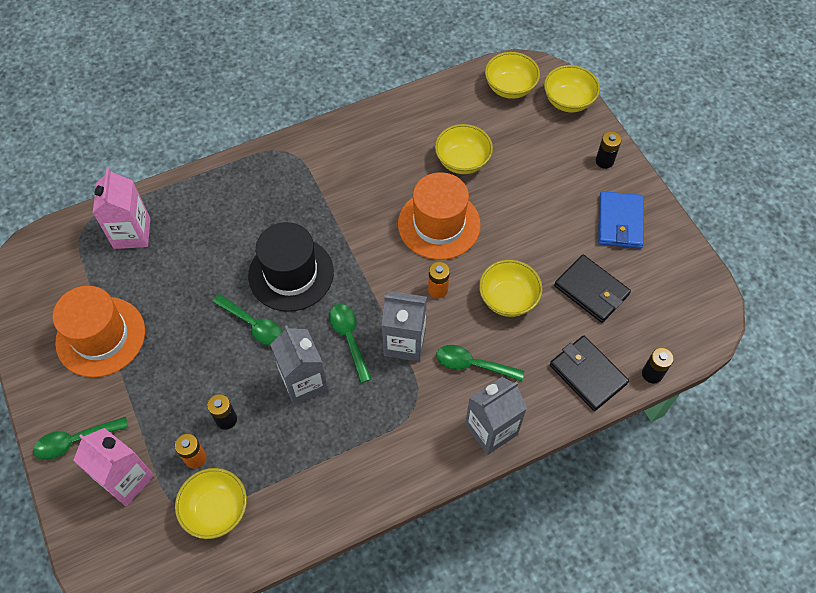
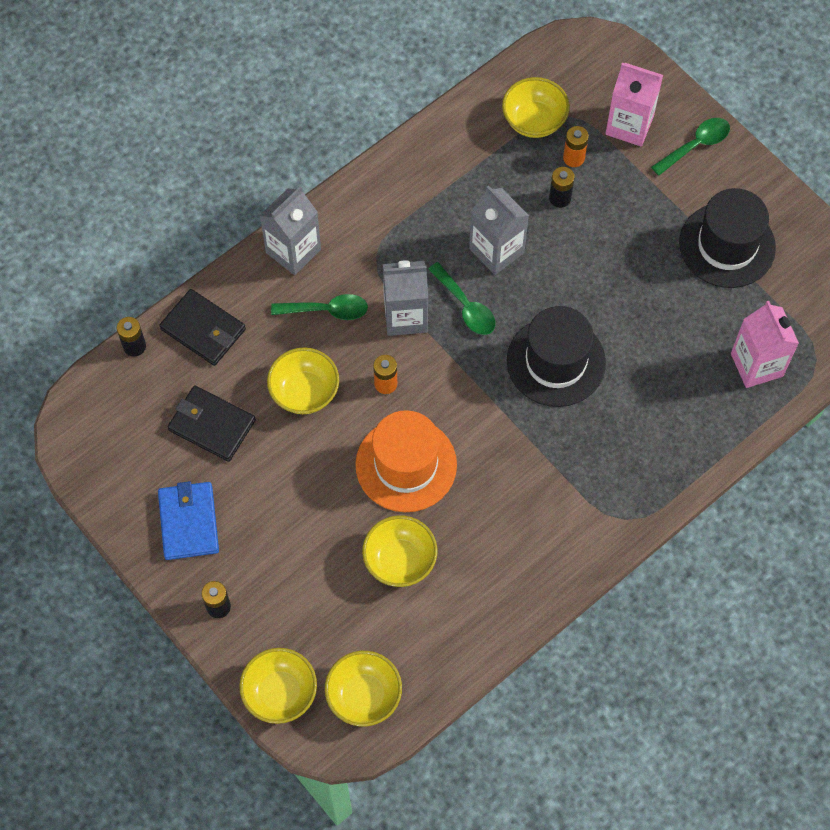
camera: 165 degrees right, 5 degrees up
orange hat [53,286,145,377] -> black hat [679,188,776,288]
green spoon [213,294,283,346] -> none

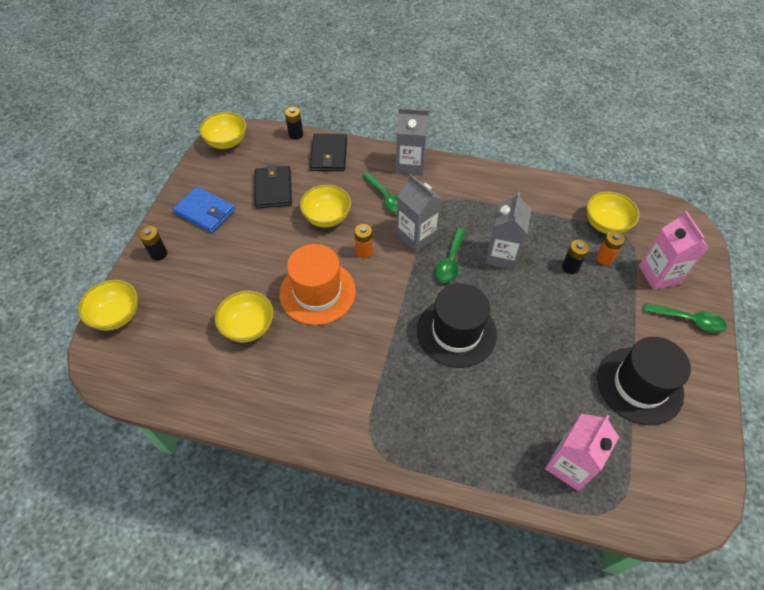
camera: 55 degrees right, 10 degrees down
blue wallet [158,481,219,560] -> blue wallet turned 75 degrees clockwise [173,186,235,233]
yellow bowl [325,651,402,727] -> yellow bowl moved to [199,112,246,149]

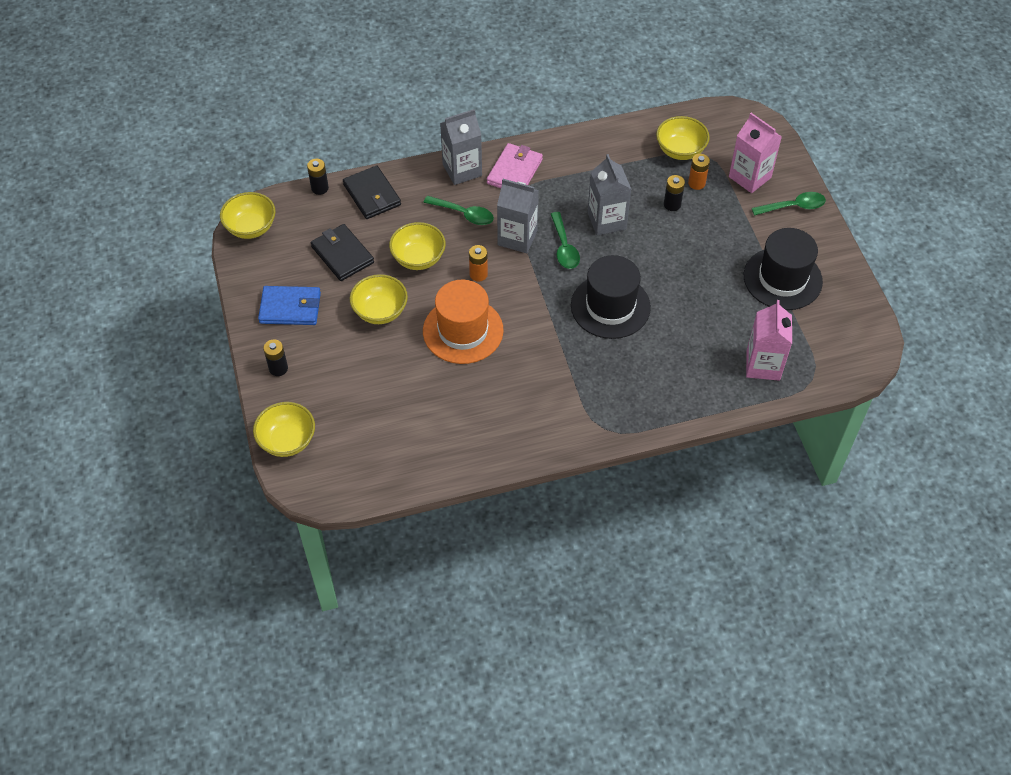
camera: 30 degrees left, 0 degrees up
yellow bowl [215,291,274,342] -> yellow bowl moved to [350,274,408,324]
none -> pink wallet [487,143,543,188]

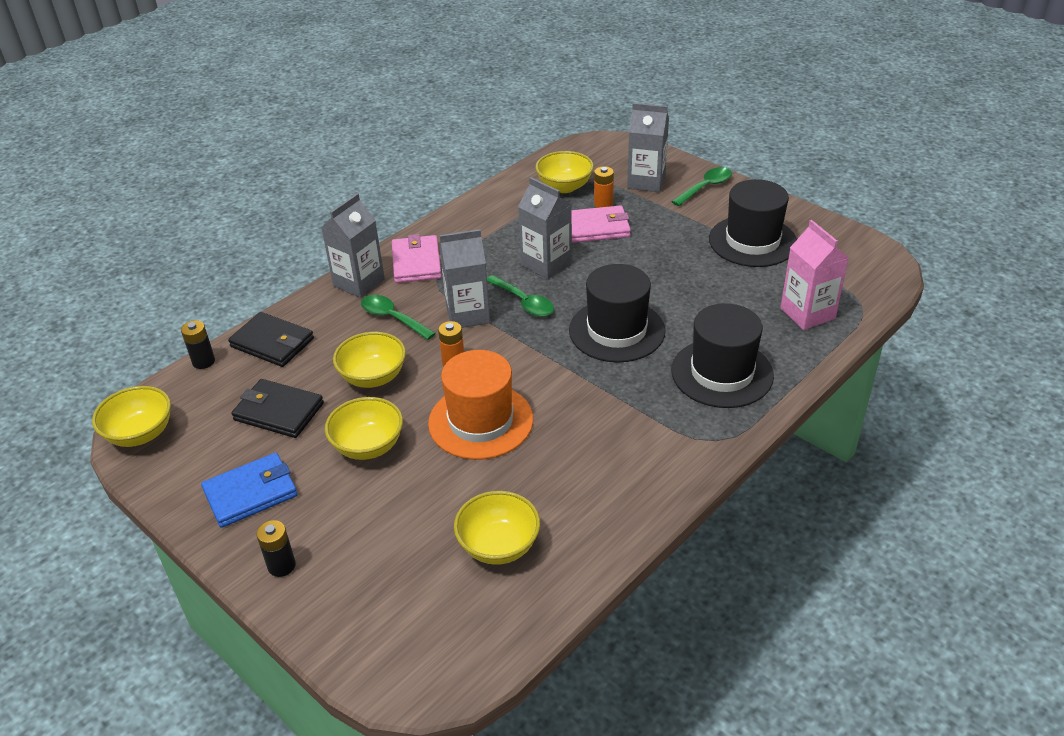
camera: 30 degrees left, 15 degrees down
yellow bowl [253,402,315,457] -> yellow bowl moved to [454,491,540,565]
green spoon [423,196,494,225] -> green spoon turned 135 degrees counterclockwise [361,295,436,340]
black battery [664,175,685,211] -> pink wallet [572,205,631,243]
pink carton [729,113,782,193] -> grey carton [627,103,669,192]
none -> black hat [671,303,774,408]

